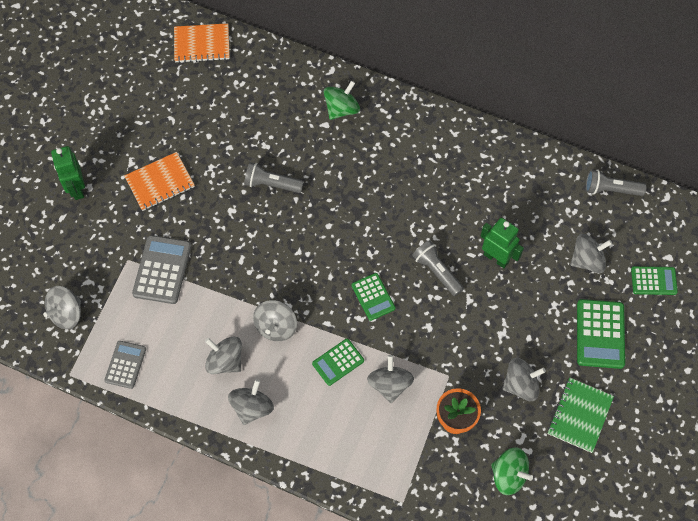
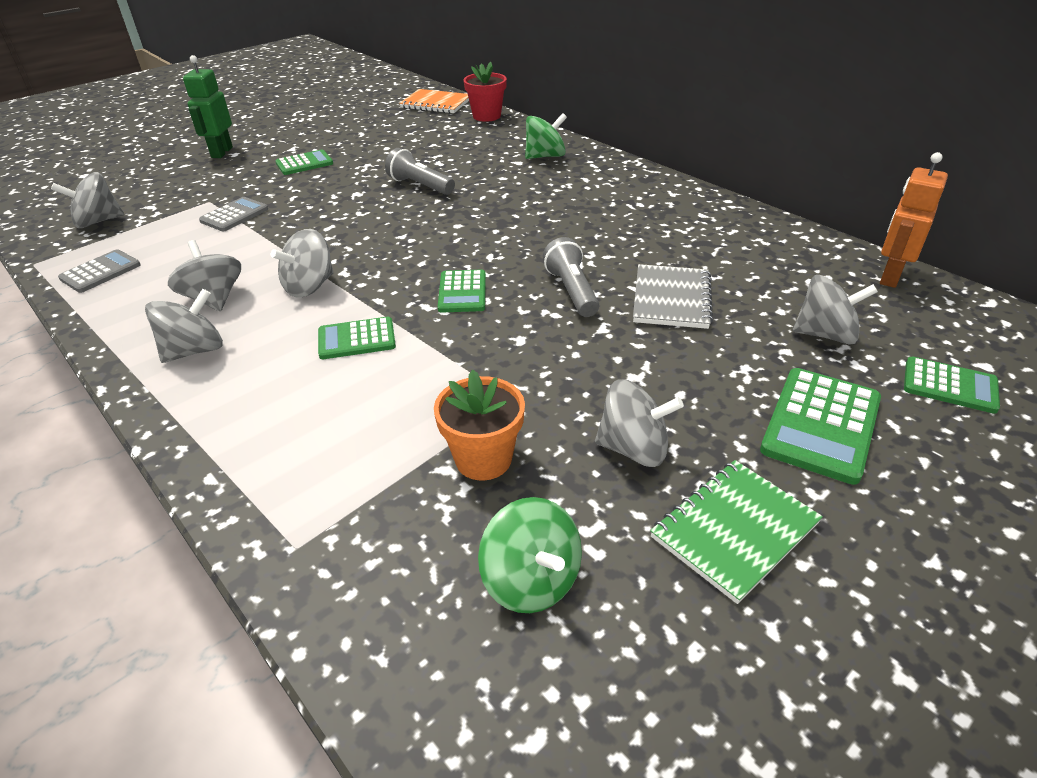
camera: 25 degrees right, 25 degrees down
orange notebook [124,152,195,211] -> green calculator [276,149,333,175]
grey calculator [132,235,191,304] -> grey calculator [199,197,268,232], size x0.64
grey spinning top [367,355,414,403] -> none
green robot [480,218,524,268] -> grey notebook [633,264,713,329]
grey flashlight [586,169,646,196] -> orange robot [880,152,948,288]
none -> red flower pot [463,62,507,122]

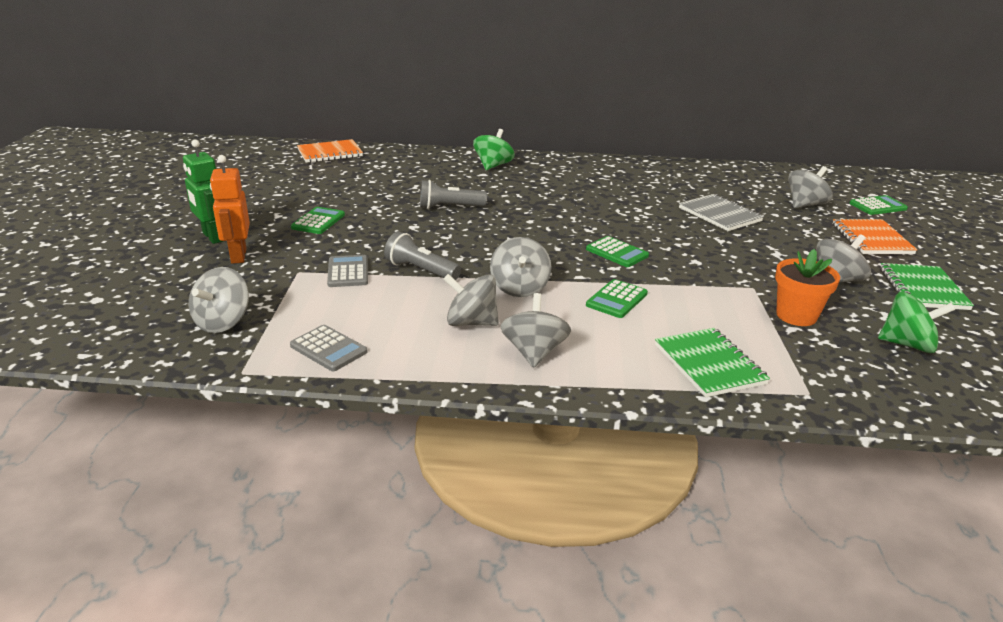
camera: 45 degrees left, 10 degrees down
grey calculator [58,249,141,293] -> grey calculator turned 135 degrees clockwise [290,325,368,371]
red flower pot [463,62,507,122] -> none
grey flashlight [543,237,599,317] -> grey flashlight moved to [384,231,461,280]
green calculator [760,368,881,485] -> orange notebook [833,219,917,254]
orange robot [880,152,948,288] -> orange robot moved to [210,155,250,264]
none -> green notebook [655,328,770,398]

